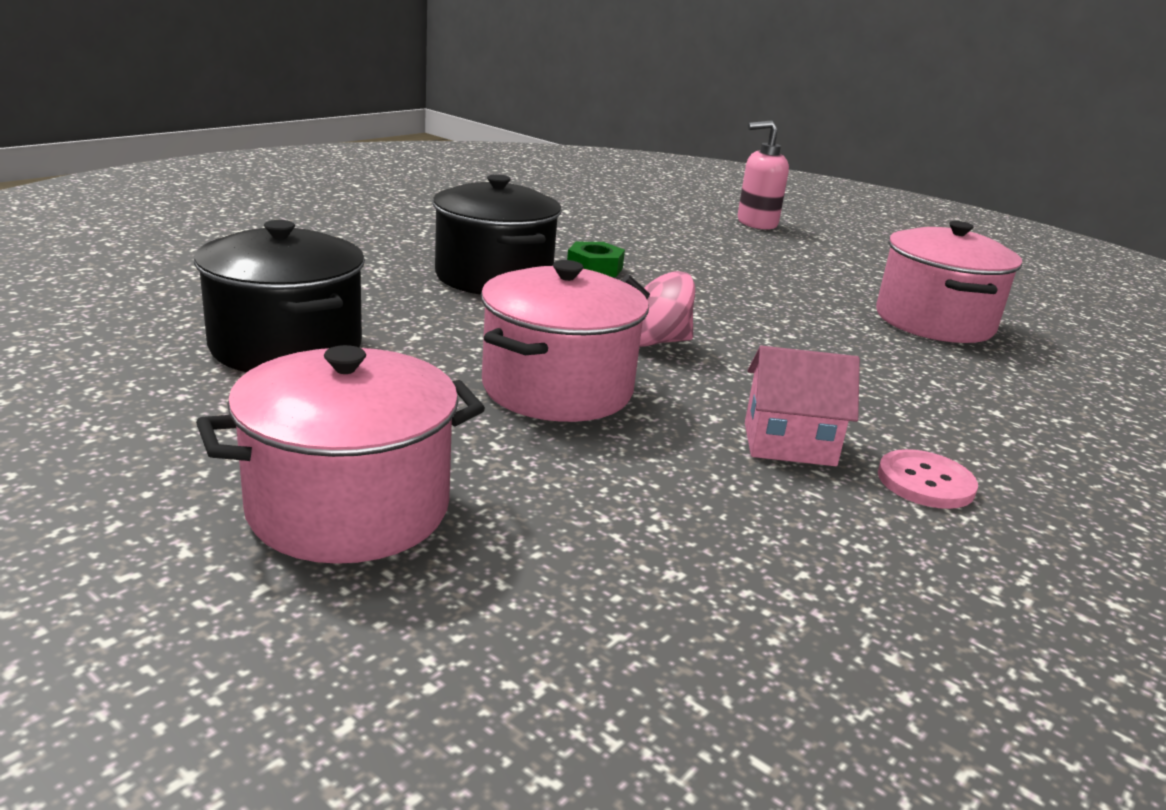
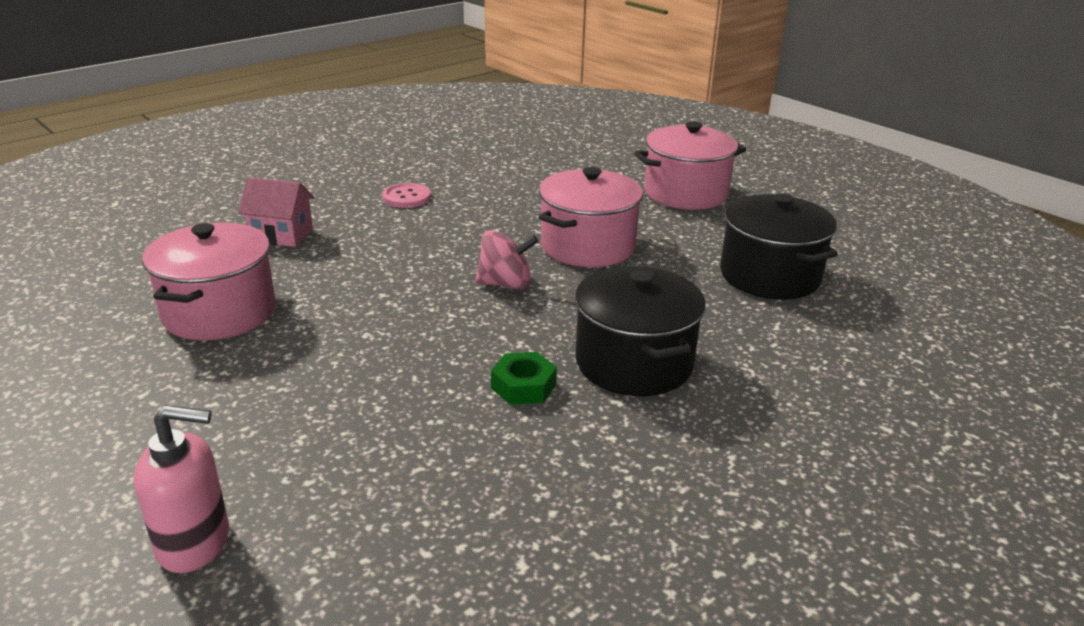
camera: 170 degrees left, 5 degrees up
pink house [745,346,860,466] -> pink house moved to [238,177,314,247]

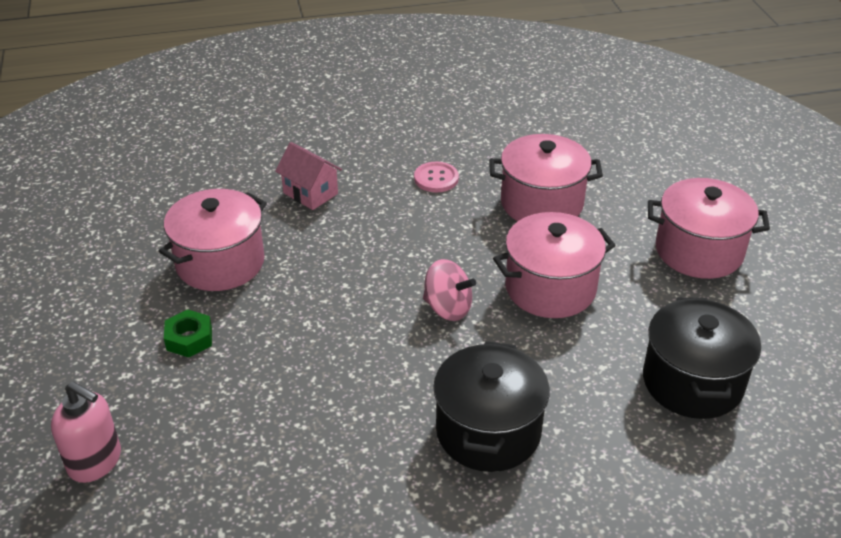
camera: 30 degrees right, 10 degrees up
green nut [491,352,557,405] -> green nut moved to [164,309,212,358]
none -> pink pot [489,134,603,221]

